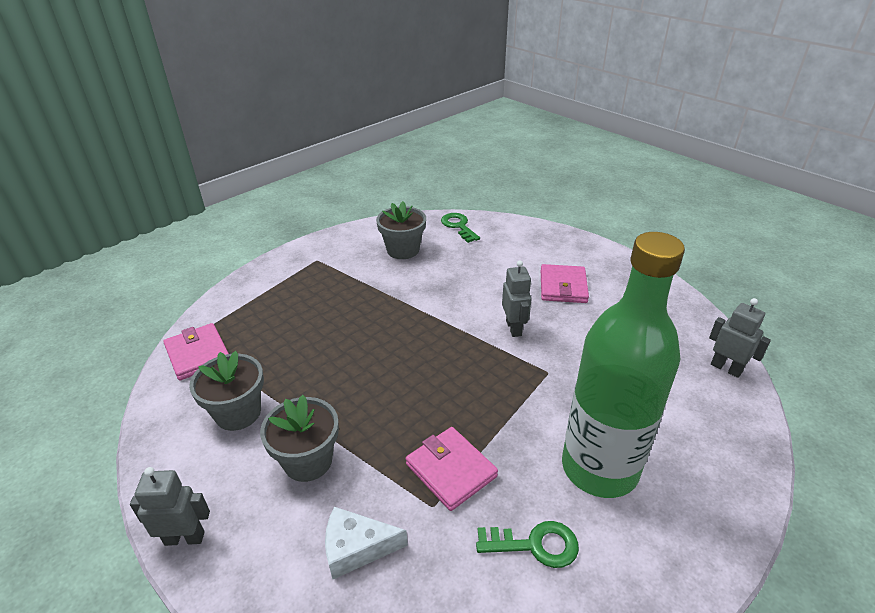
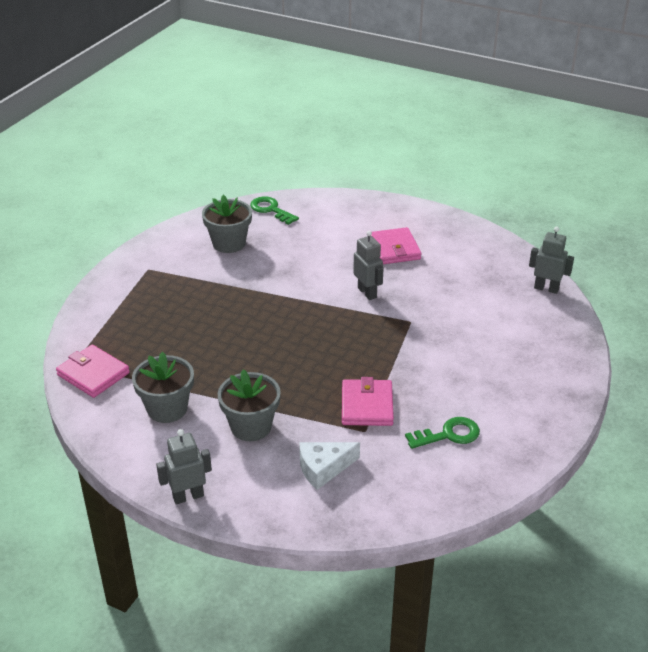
camera: 20 degrees left, 0 degrees up
pink wallet [406,427,498,511] -> pink wallet turned 60 degrees clockwise [342,377,394,426]
green bottle [562,232,685,498] -> none

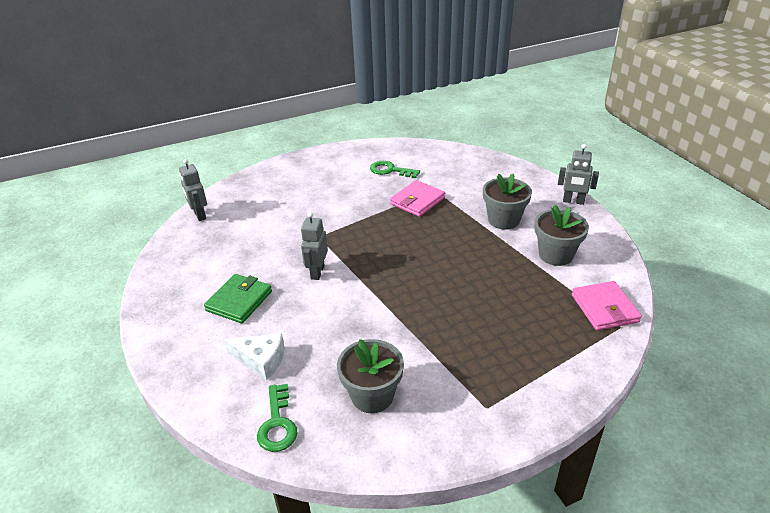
camera: 140 degrees left, 0 degrees up
white cheese [299,442,360,490] -> white cheese moved to [224,334,285,380]
pink wallet [371,227,422,264] -> green wallet [204,274,272,324]

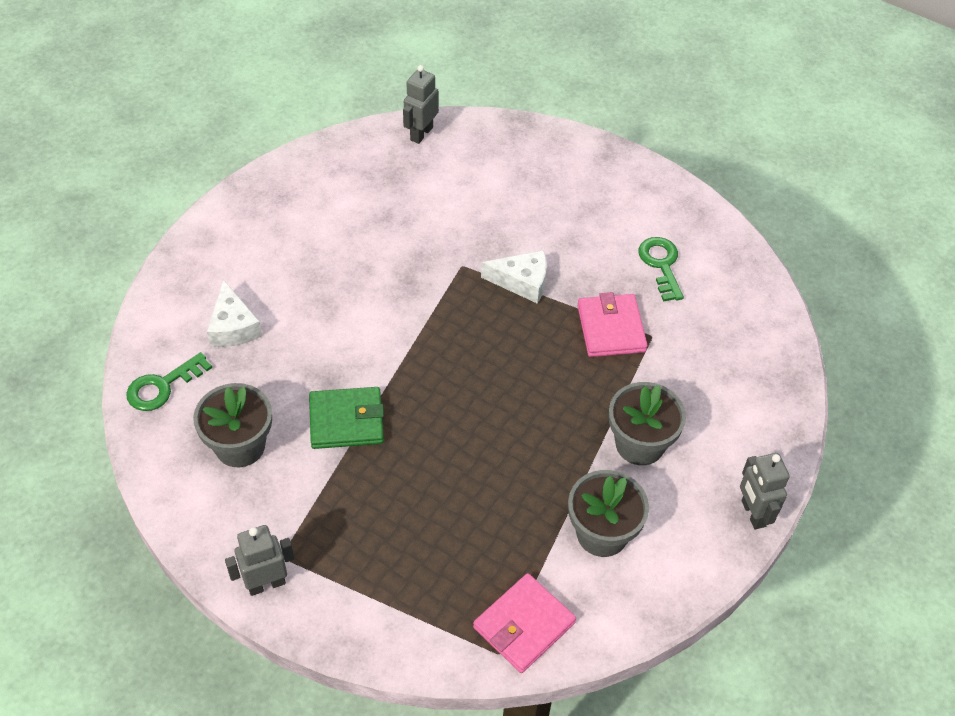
camera: 55 degrees right, 15 degrees up
green wallet [204,274,272,324] -> green wallet moved to [309,387,384,449]
grey robot [301,212,328,280] -> grey robot moved to [225,525,294,596]
pink wallet [390,180,445,217] -> pink wallet turned 75 degrees clockwise [577,292,648,357]
none -> white cheese [481,250,547,304]

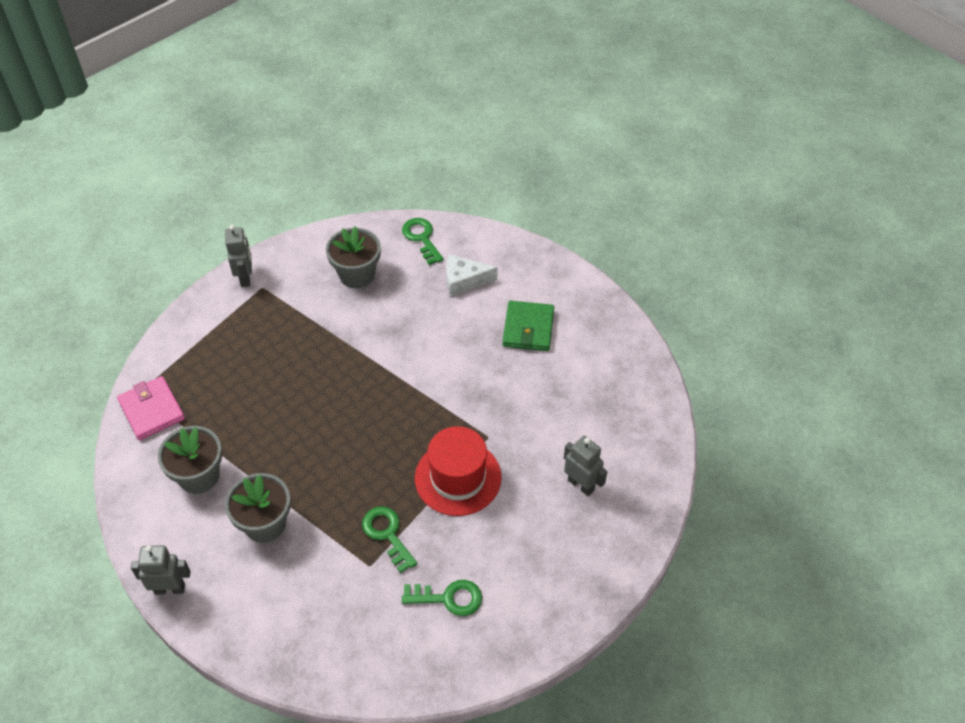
camera: 105 degrees right, 0 degrees up
green wallet [309,387,384,449] -> green wallet moved to [503,301,554,351]
grey robot [403,65,439,144] -> grey robot moved to [564,436,607,496]
white cheese [481,250,547,304] -> red hat [415,426,502,516]
pink wallet [577,292,648,357] -> green key [362,506,417,573]

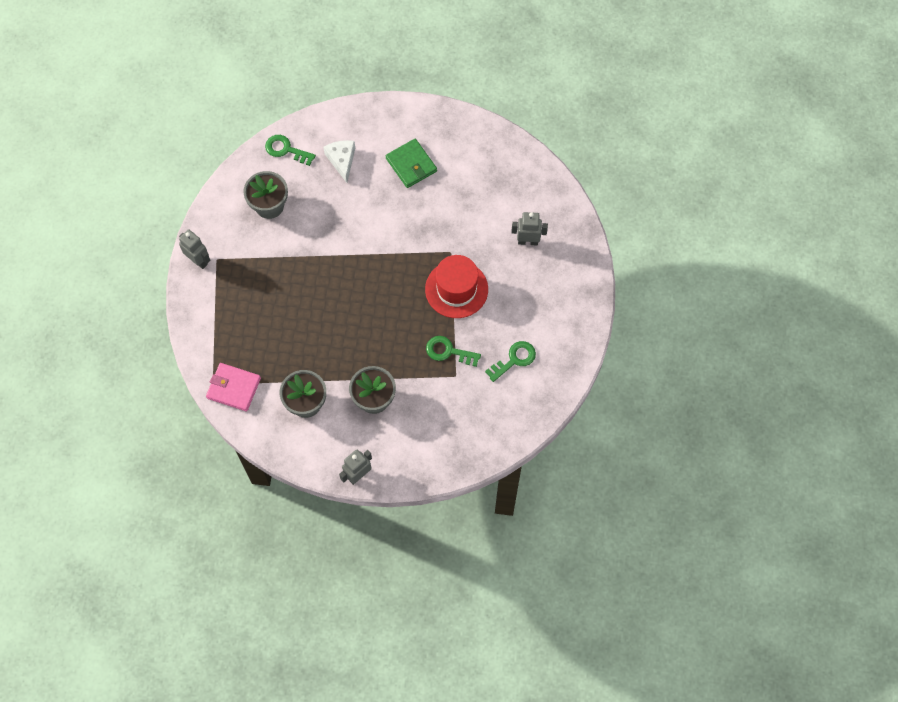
camera: 40 degrees left, 15 degrees up
white cheese [446,254,497,296] -> white cheese turned 120 degrees clockwise [323,140,355,183]

